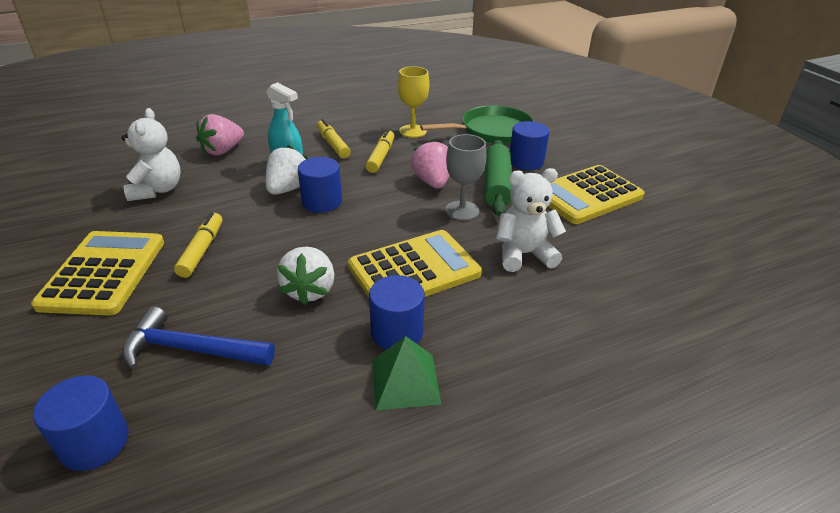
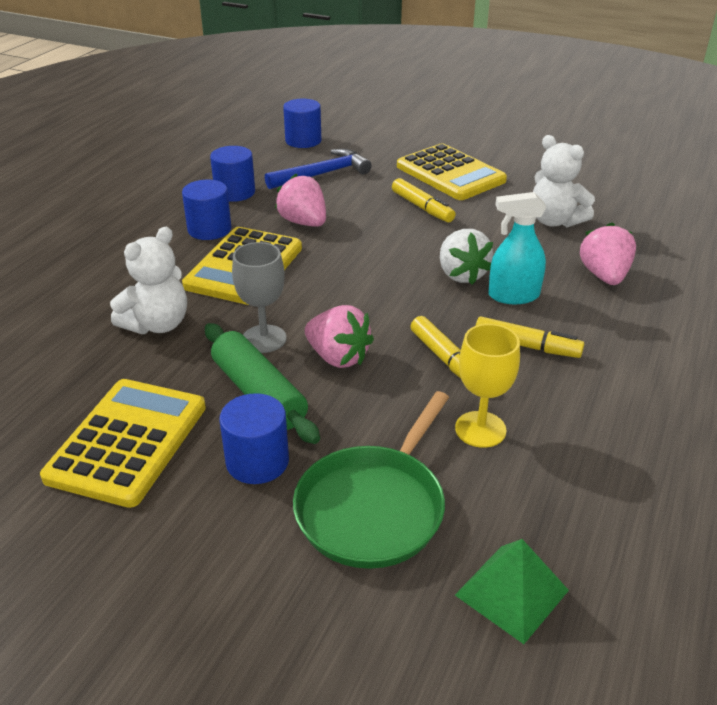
camera: 140 degrees right, 0 degrees up
white strawberry [277,247,334,305] -> pink strawberry [275,174,326,227]
blue cylinder [298,157,342,213] -> blue cylinder moved to [210,146,255,202]
green pyramid [372,336,442,410] -> green pyramid moved to [455,539,569,644]

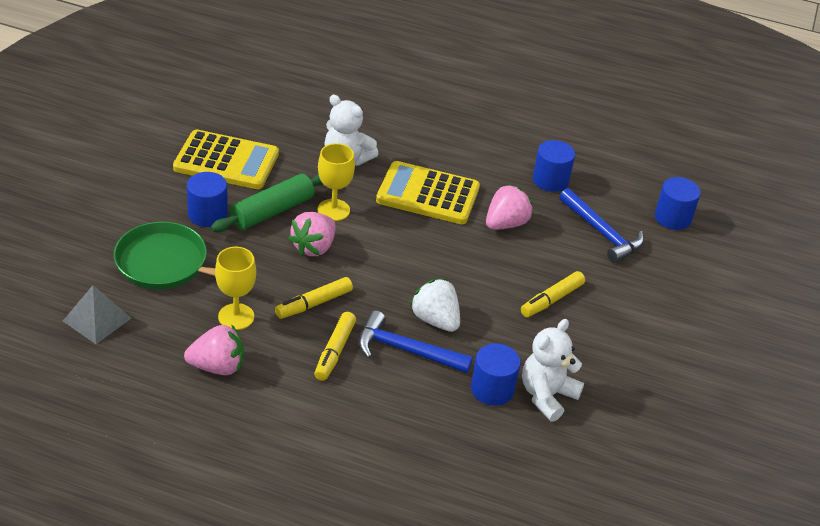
camera: 80 degrees right, 5 degrees up
blue cylinder [182,180,232,240] -> blue cylinder moved to [471,343,521,406]
grey goblet [232,242,287,353] -> yellow goblet [317,143,355,221]
yellow calculator [397,143,507,200] -> none
white strawberry [440,229,493,285] -> white strawberry turned 75 degrees clockwise [409,278,460,332]
green pyramid [455,539,569,644] -> grey pyramid [63,285,131,344]
turquoise spray bottle [489,192,546,304] -> blue hammer [358,311,473,373]
pink strawberry [580,222,636,285] -> pink strawberry moved to [184,324,244,375]

